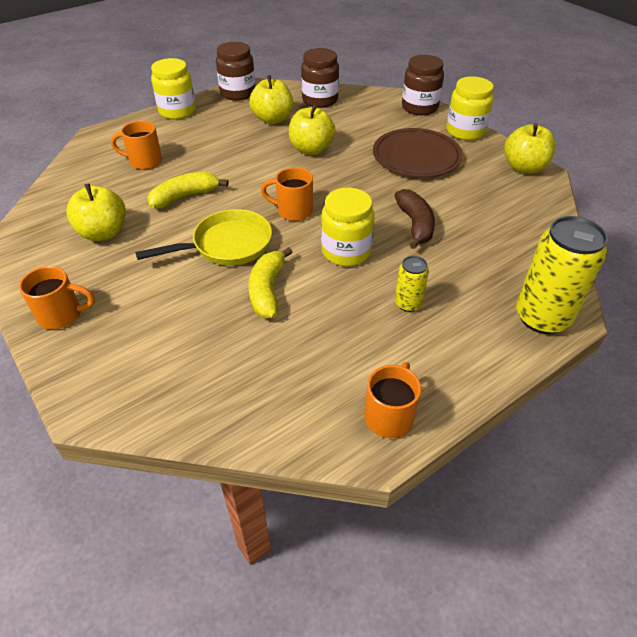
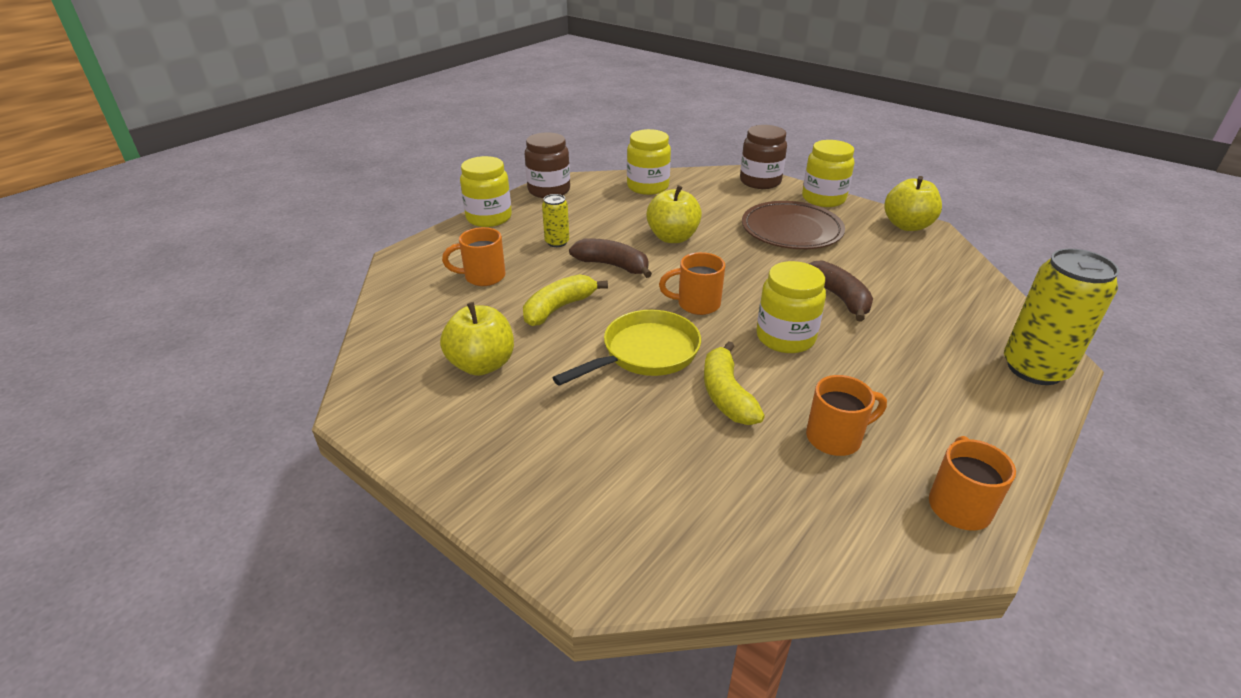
camera: 15 degrees left, 10 degrees down
orange mug [19,266,95,329] -> orange mug moved to [806,375,887,456]
yellow apple [249,75,293,124] -> none
brown jar [301,48,339,108] -> yellow jar [627,129,671,195]
yellow can [395,256,429,312] -> yellow can moved to [542,194,569,247]
none -> brown banana [569,238,652,278]

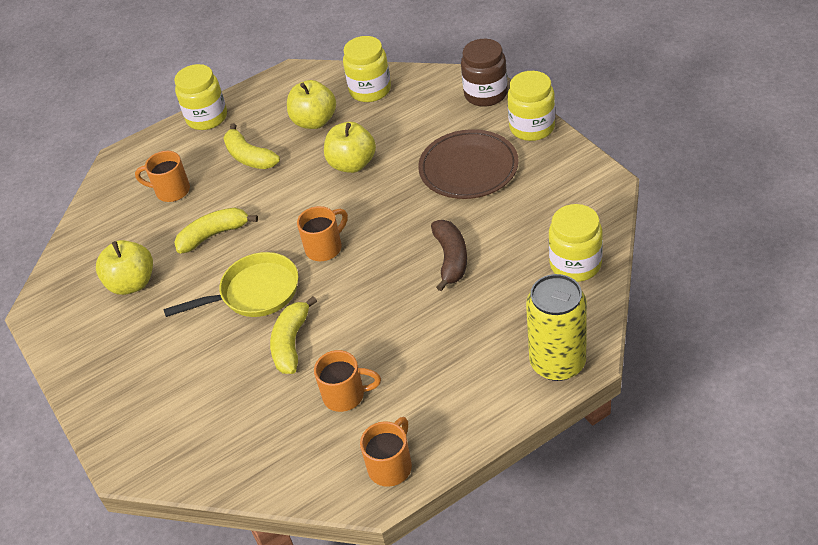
camera: 25 degrees right, 10 degrees up
brown jar [525,132,570,198] -> none
yellow can [542,194,569,247] -> yellow banana [223,123,280,169]
brown banana [569,238,652,278] -> none
orange mug [659,252,725,315] -> orange mug turned 120 degrees clockwise [297,206,348,261]
yellow jar [756,261,826,353] -> yellow jar moved to [549,204,603,282]
yellow apple [884,176,942,231] -> yellow apple moved to [287,80,336,129]

